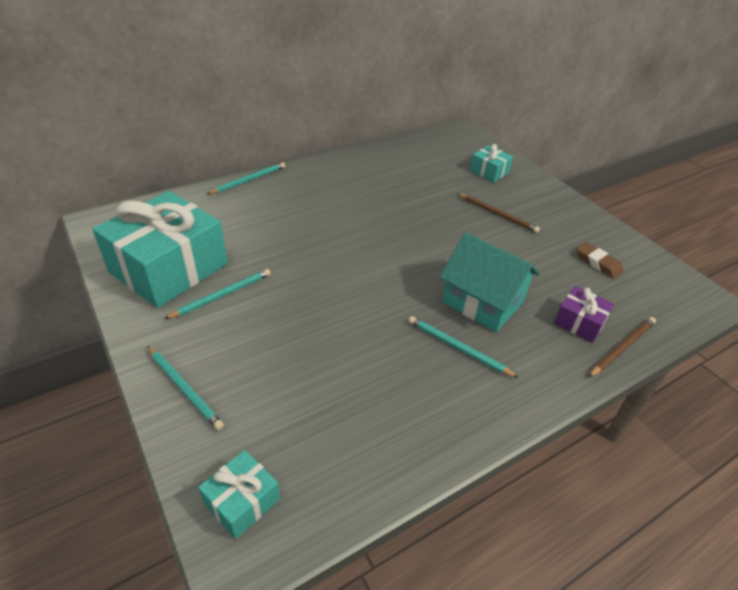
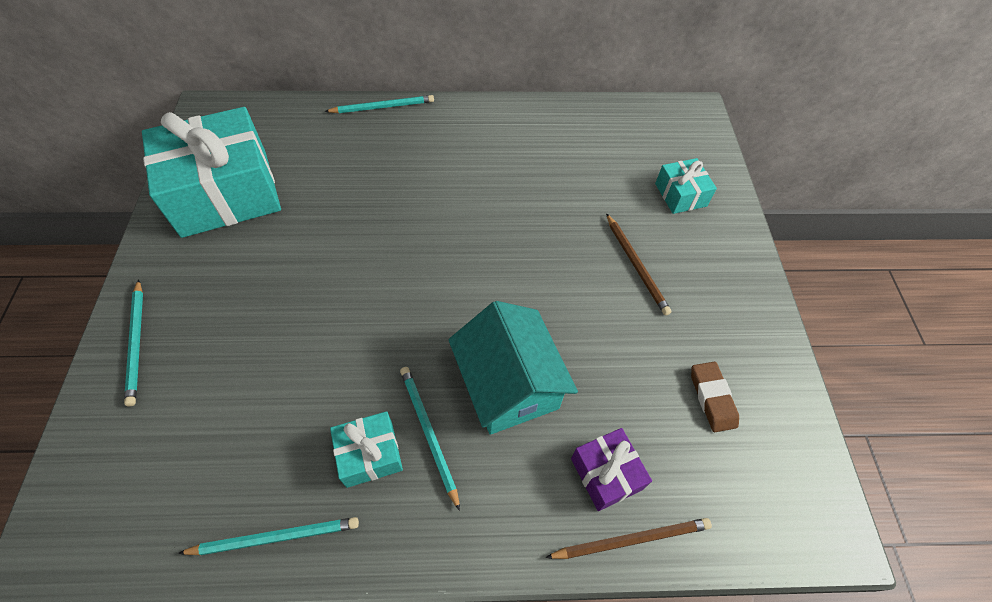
camera: 30 degrees right, 15 degrees up
turquoise pencil [165,269,271,319] -> turquoise pencil moved to [178,517,359,555]
turquoise gift [198,450,280,539] -> turquoise gift moved to [330,411,403,488]

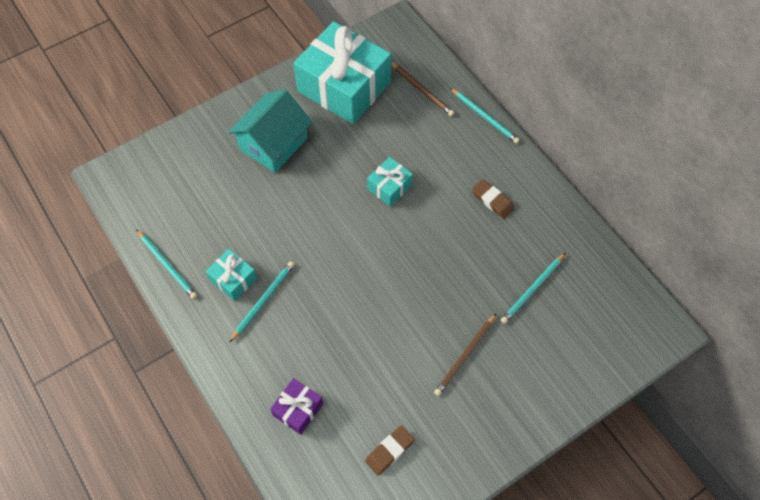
camera: 60 degrees right, 5 degrees up
turquoise pencil [124,279,143,407] -> turquoise pencil moved to [501,253,565,324]
turquoise house [448,301,578,435] -> turquoise house moved to [228,90,312,173]
brown pencil [545,518,712,559] -> brown pencil moved to [391,62,454,116]
turquoise gift [655,158,717,214] -> turquoise gift moved to [367,157,413,206]
none -> brown eraser [472,179,515,219]

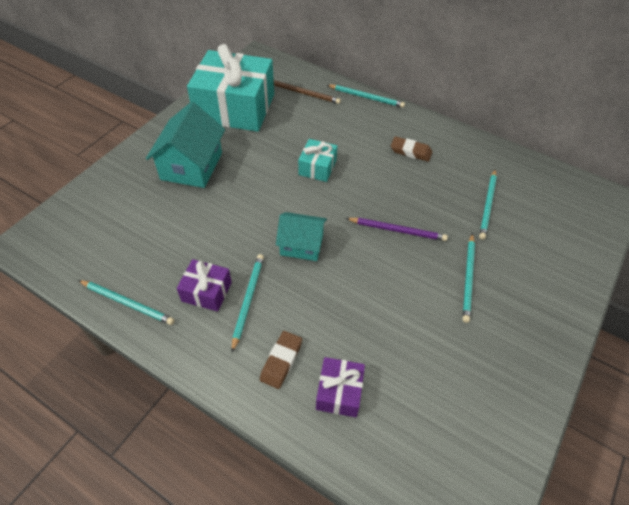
camera: 25 degrees left, 10 degrees down
turquoise gift [206,249,257,301] -> purple gift [177,259,232,311]
brown eraser [365,426,414,475] -> brown eraser moved to [260,331,302,389]
brown pencil [434,314,496,396] -> turquoise pencil [463,233,475,323]
none -> turquoise house [276,212,327,261]
none -> purple pencil [346,218,448,241]

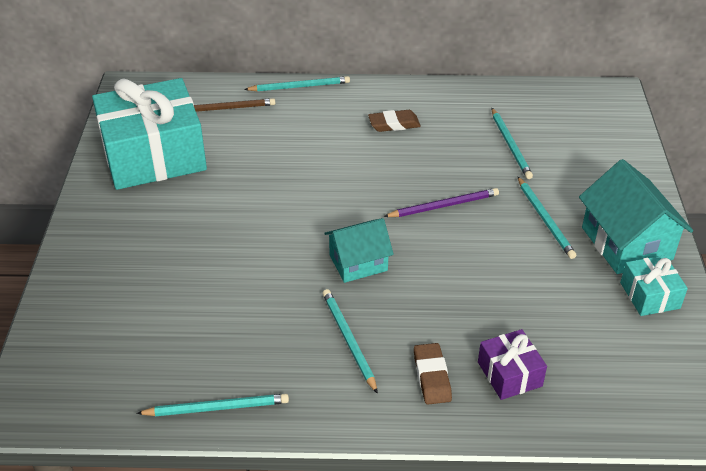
camera: 30 degrees left, 10 degrees down
turquoise house [146,102,225,188] -> turquoise house moved to [579,159,693,274]
purple gift [177,259,232,311] -> none
turquoise gift [298,139,337,182] -> turquoise gift moved to [620,255,688,316]

